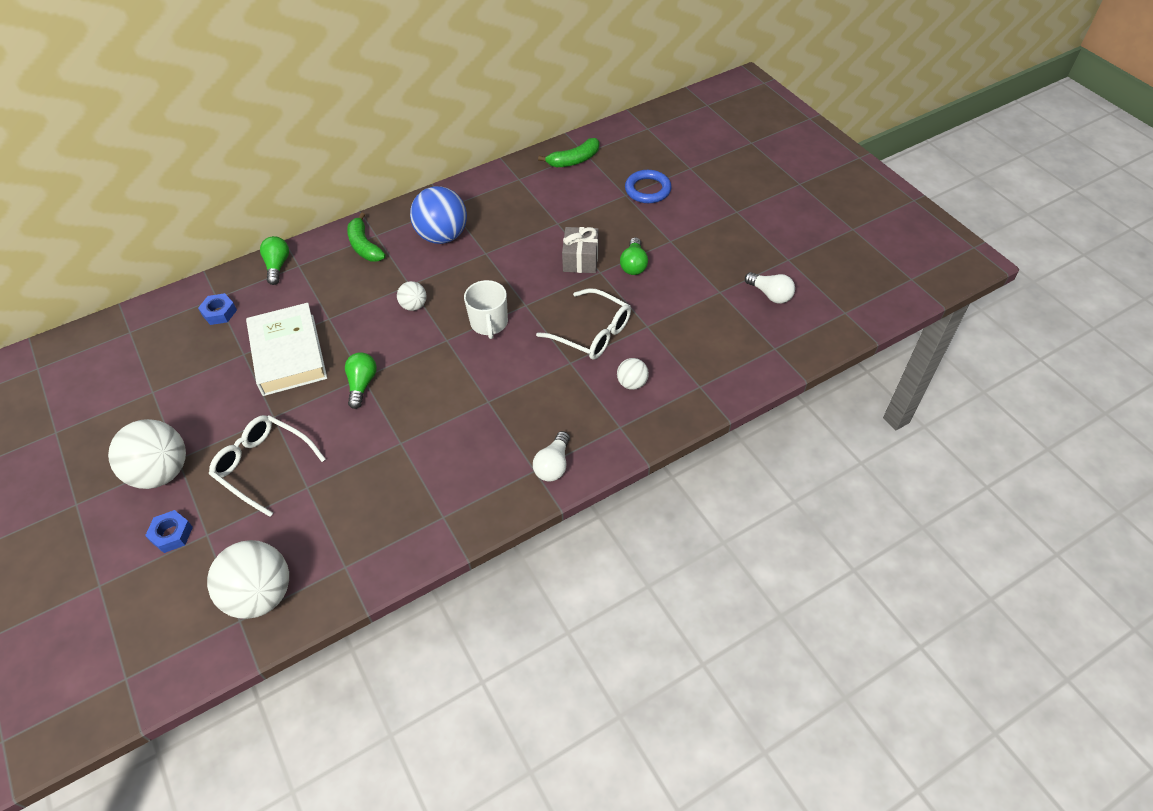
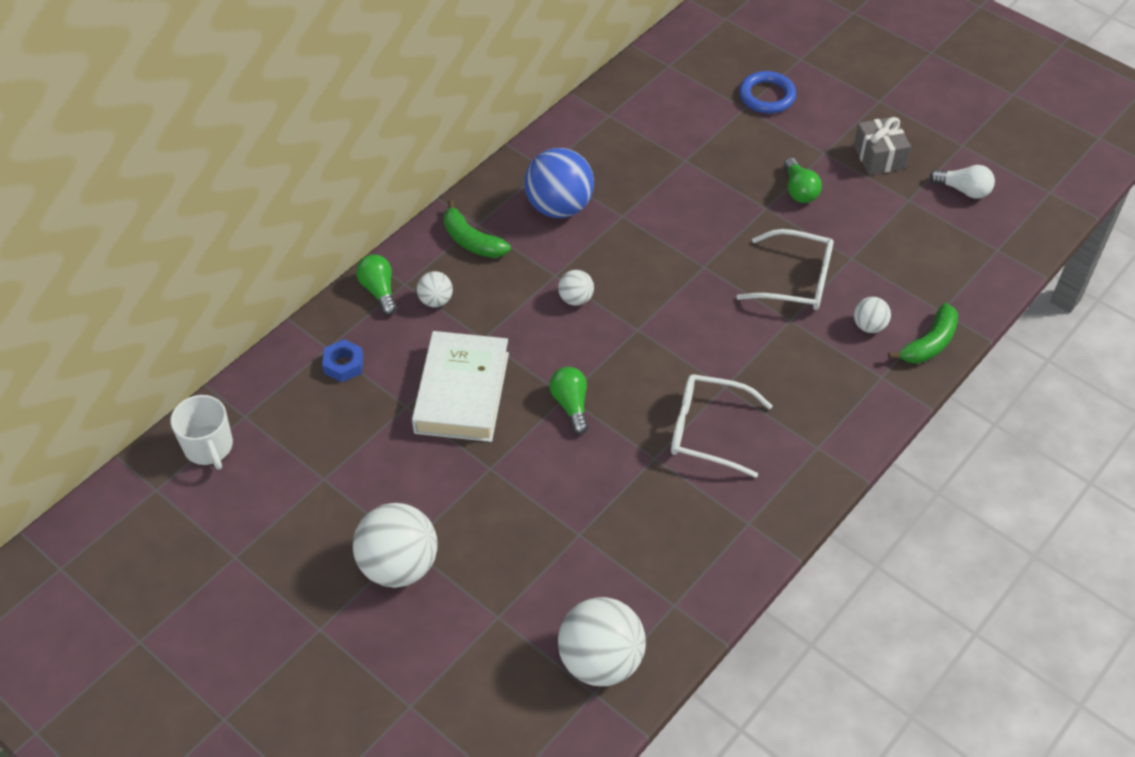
camera: 20 degrees left, 0 degrees up
blue nut [145,510,193,553] -> none
white glasses [209,415,326,517] -> white glasses moved to [671,374,772,478]
white book [246,303,327,396] -> white book turned 45 degrees clockwise [412,331,509,442]
white mug [464,280,508,339] -> white mug moved to [171,395,233,470]
white light bulb [533,431,570,482] -> none
green banana [538,138,599,167] -> green banana moved to [888,303,958,364]
grey gift [562,227,599,273] -> grey gift moved to [853,117,911,175]
none -> white ball [417,271,453,307]

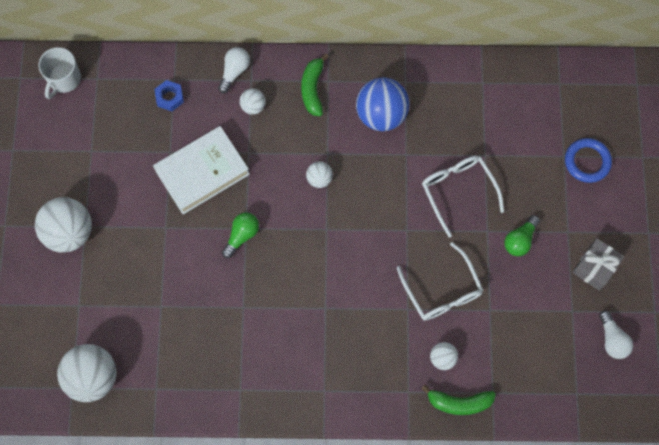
camera: 50 degrees right, 20 degrees up
green light bulb [356,254,397,315] -> white light bulb [218,47,250,93]
white glasses [671,374,772,478] -> white glasses moved to [422,155,504,238]

